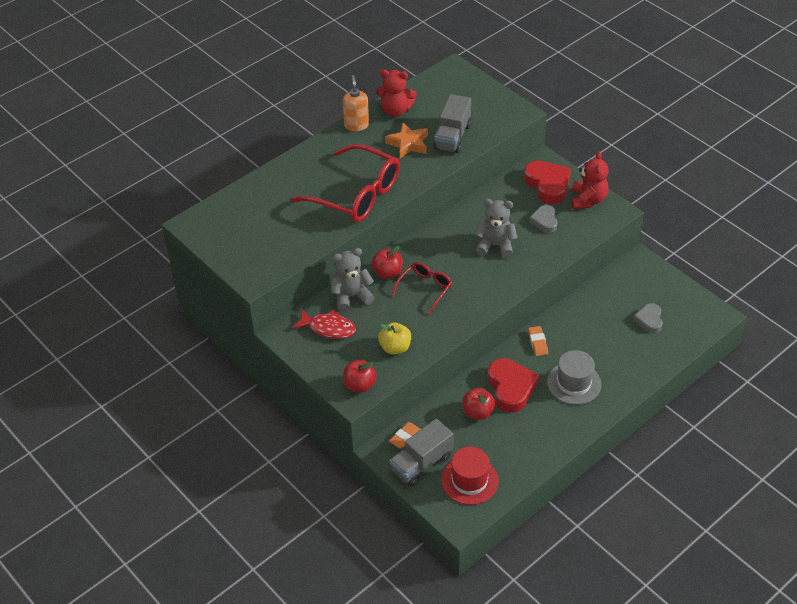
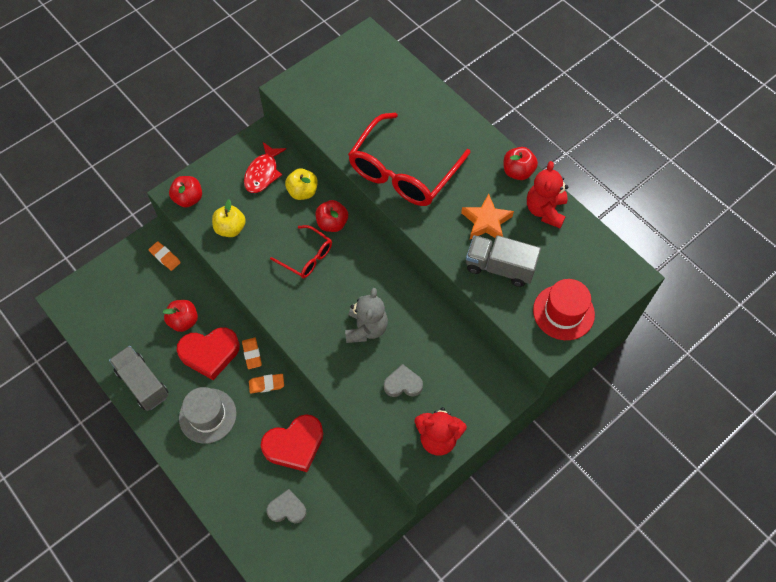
camera: 90 degrees right, 15 degrees up
grey teddy bear [331,248,375,311] -> yellow apple [285,168,318,200]
orange soap dispenser [343,75,369,131] -> red apple [504,147,538,180]
grey truck [390,419,454,486] -> grey truck moved to [109,346,169,411]
red hat [441,447,499,505] -> red hat moved to [533,279,595,340]
red heart [524,160,571,204] -> red heart moved to [261,414,324,472]
none -> orange eraser [242,338,262,369]

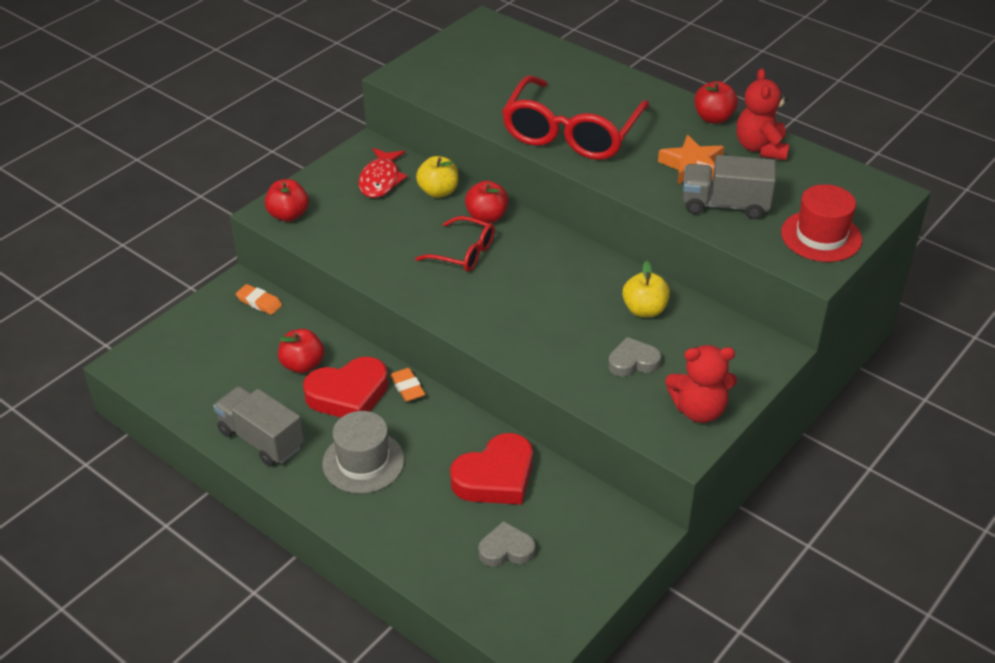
camera: 10 degrees left, 20 degrees down
yellow apple [212,199,246,237] -> yellow apple moved to [622,261,670,317]
orange eraser [249,374,284,393] -> none
grey teddy bear [345,288,388,343] -> none

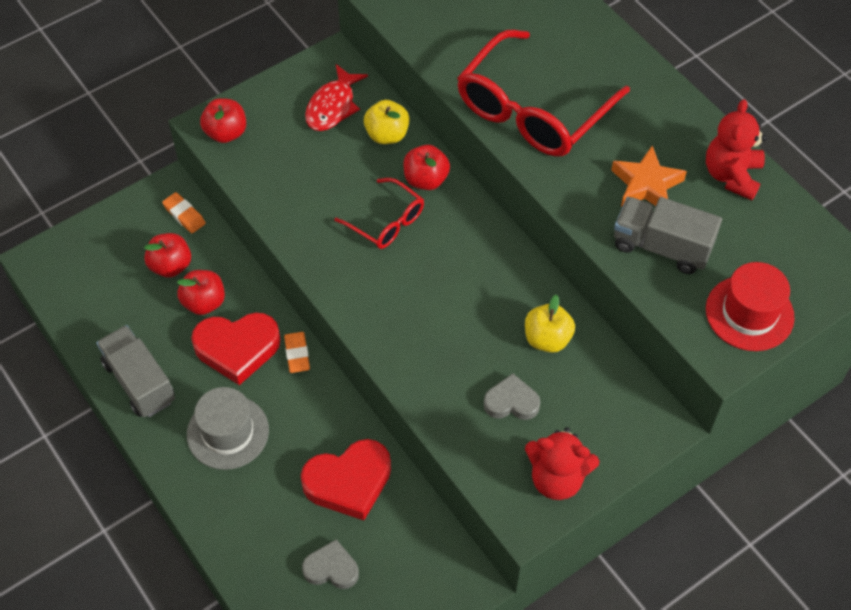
camera: 15 degrees right, 15 degrees up
red apple [694,81,738,124] -> red apple moved to [144,233,191,278]

